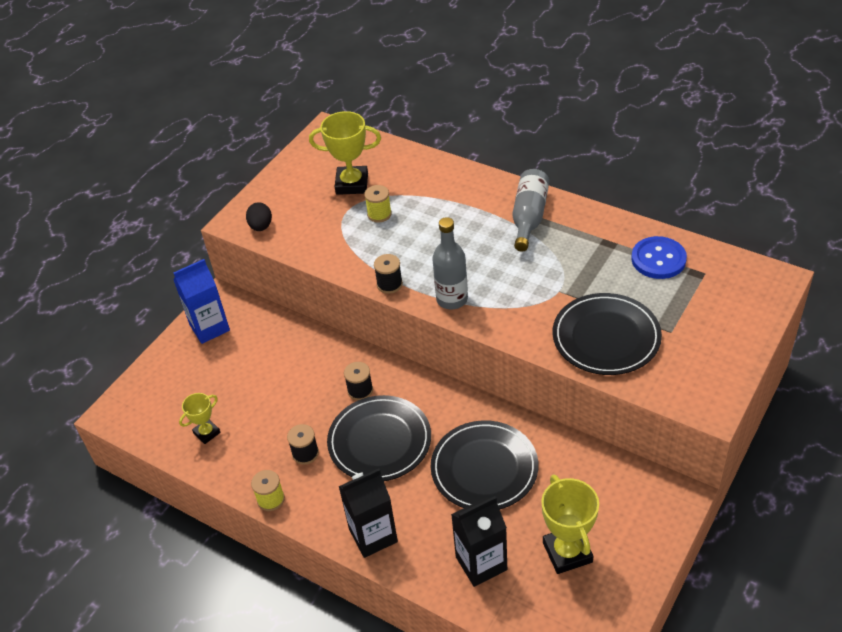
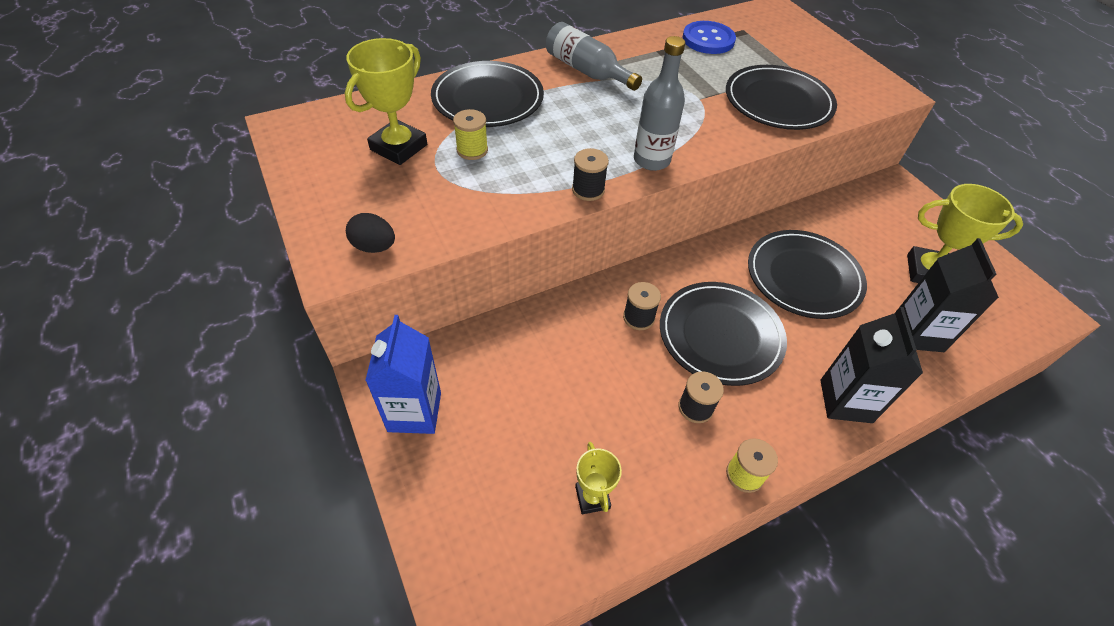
camera: 65 degrees left, 5 degrees up
none -> black plate [431,61,544,127]

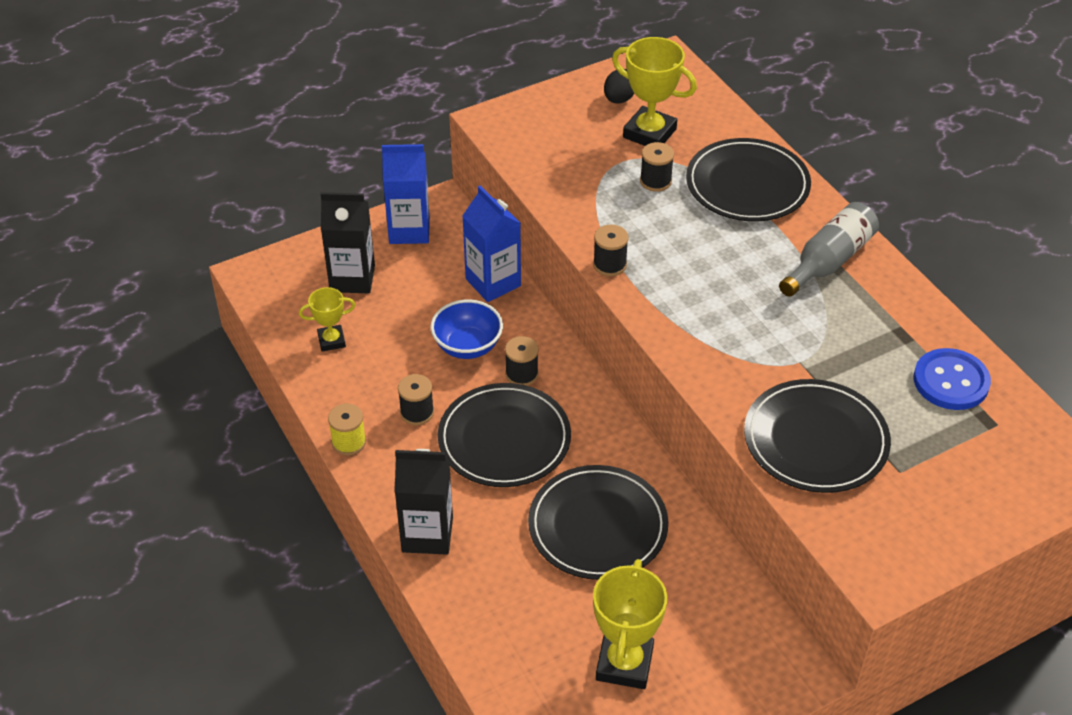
camera: 90 degrees right, 5 degrees down
black egg [346,213,395,253] -> black egg moved to [604,69,634,104]
yellow spool [453,109,488,160] -> black spool [640,142,674,192]
grey bottle [634,36,685,171] -> none
black carton [898,238,999,352] -> black carton moved to [321,192,375,293]
none -> blue bowl [430,300,503,359]
none -> blue carton [462,186,521,302]

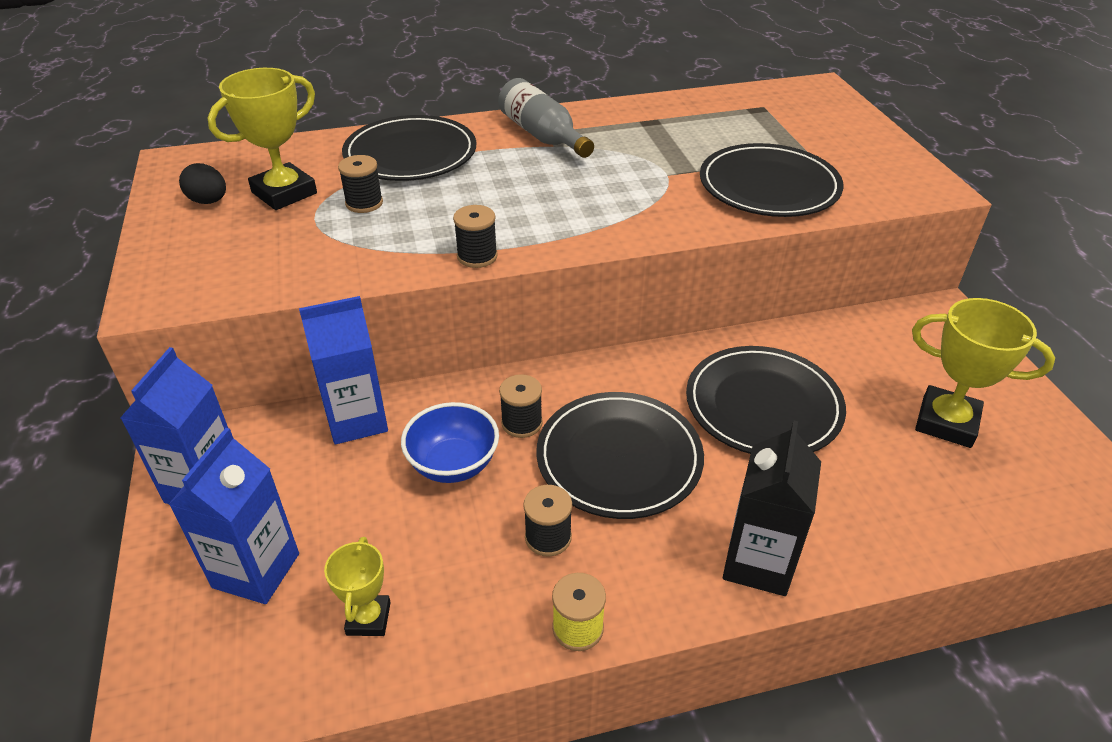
camera: 75 degrees left, 5 degrees down
black carton [321,192,375,293] -> blue carton [168,428,299,604]
blue button [914,348,991,410] -> none

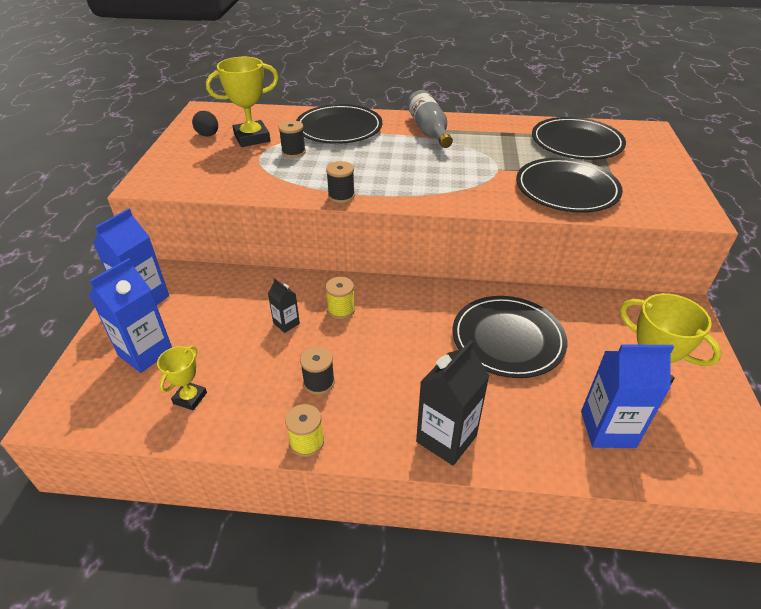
camera: 20 degrees right, 0 degrees up
blue carton [299,296,388,444] -> blue carton moved to [581,344,674,448]
blue bowl [401,402,499,483] -> black carton [268,278,300,333]
black spool [499,374,543,438] -> yellow spool [325,277,355,319]
black plate [537,392,704,519] -> black plate moved to [532,117,626,160]

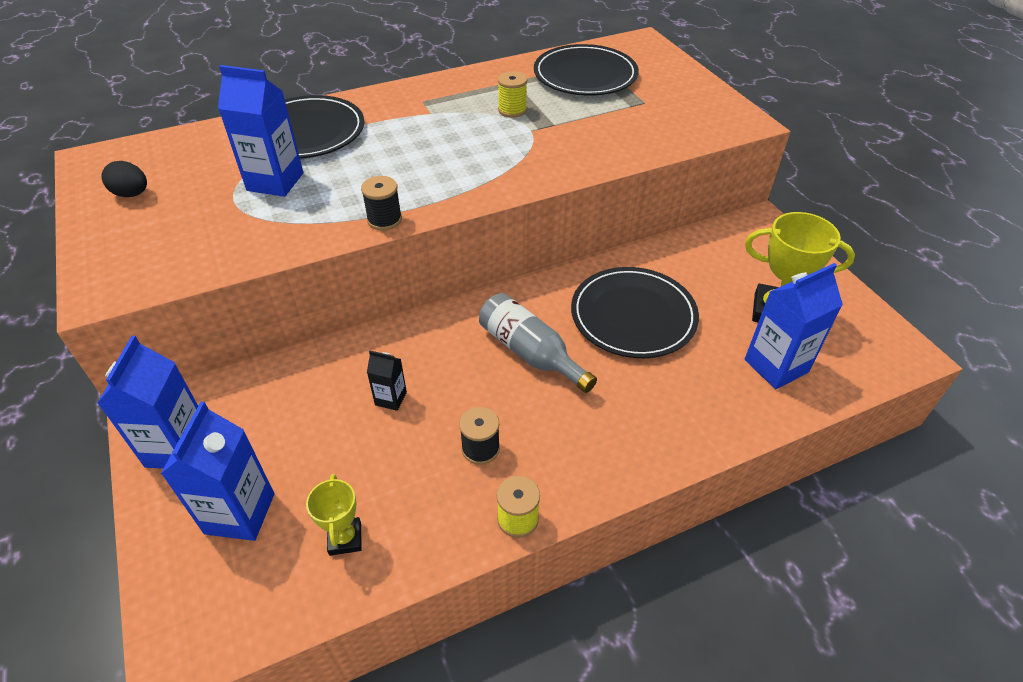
camera: 30 degrees left, 5 degrees up
yellow trophy [206,57,279,147] -> none
black spool [278,120,306,158] -> blue carton [218,65,303,197]
yellow spool [325,277,355,319] -> yellow spool moved to [498,71,527,118]
grey bottle [407,90,453,148] -> grey bottle moved to [479,293,597,393]
black carton [416,340,489,466] -> none
black plate [516,158,623,213] -> none

